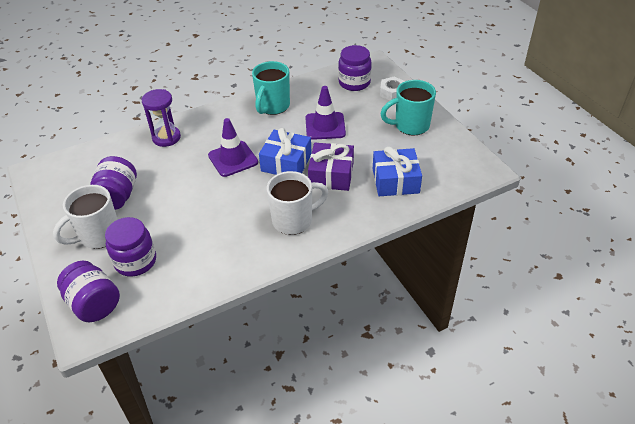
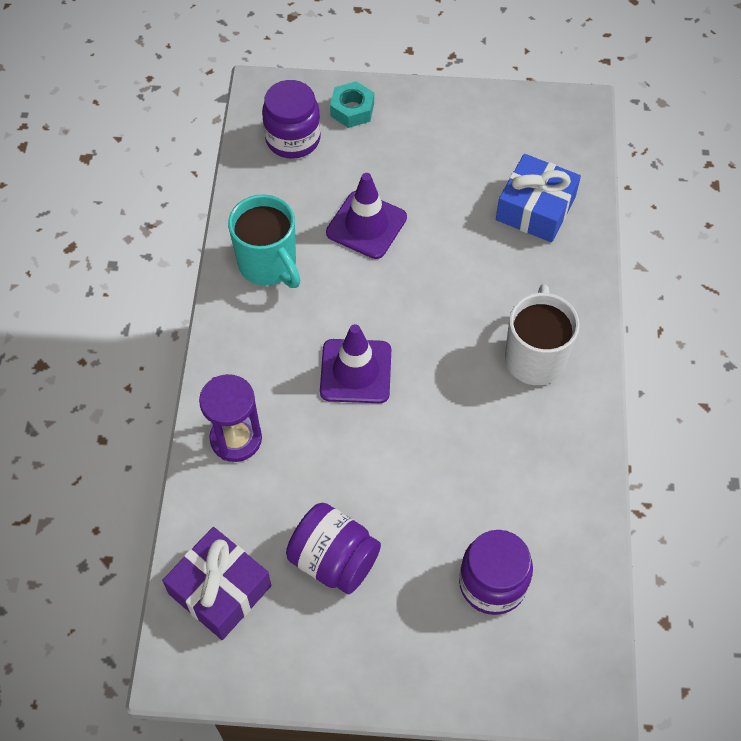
camera: 60 degrees left, 15 degrees up
white mug [53,185,118,249] -> none
purple jar [57,260,120,322] -> none
blue gift [259,128,312,175] -> none
purple gift [308,143,354,191] -> purple gift moved to [162,527,271,640]
white nut [380,77,405,100] -> turquoise nut [330,81,374,128]
turquoise mug [380,80,436,136] -> none

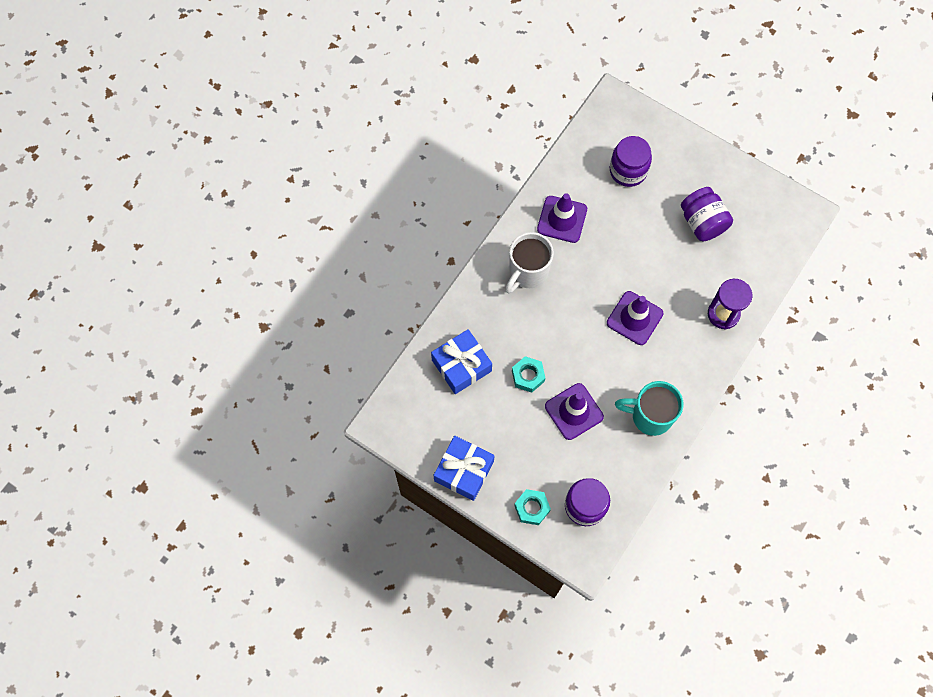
camera: 150 degrees left, 10 degrees up
purple gift [162,527,271,640] -> none
turquoise mug [228,194,300,288] -> turquoise mug turned 75 degrees counterclockwise [615,381,683,436]
none -> blue gift [434,436,495,501]
none -> turquoise nut [512,356,545,393]
none -> purple traffic cone [537,193,587,243]

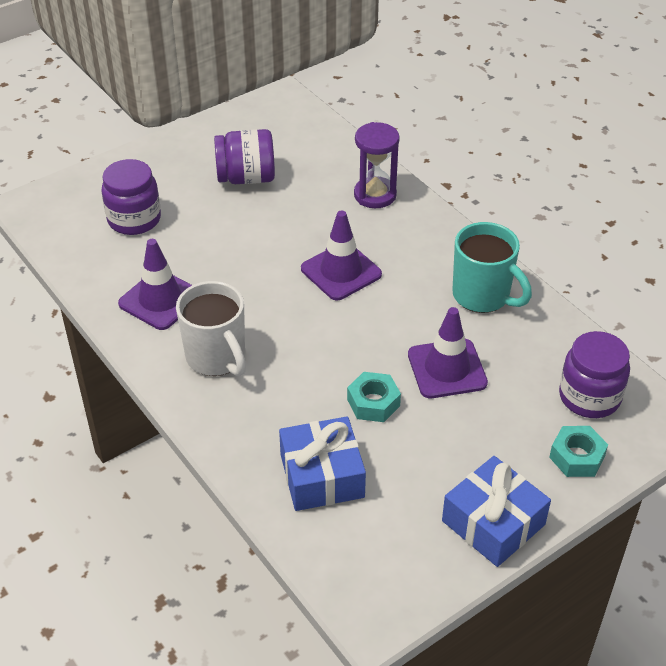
camera: 70 degrees left, 25 degrees down
turquoise mug [615,381,683,436] -> turquoise mug turned 75 degrees counterclockwise [452,222,532,313]

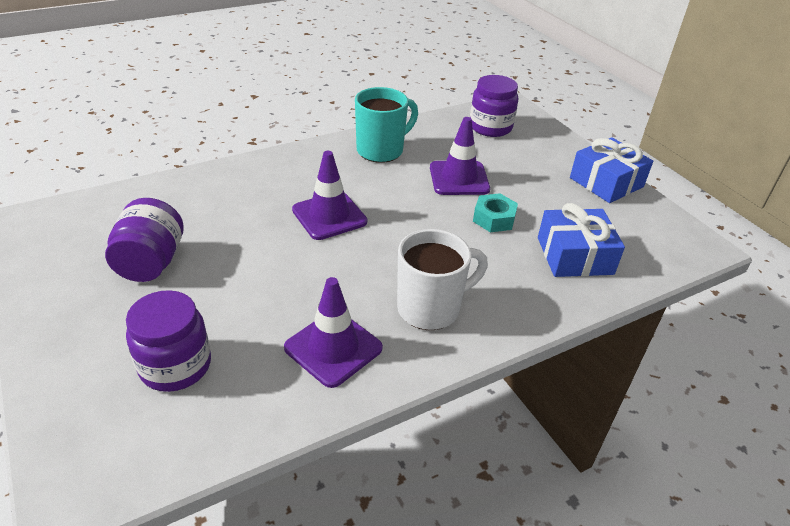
camera: 85 degrees left, 5 degrees down
purple hourglass [354,122,400,208] -> none
turquoise nut [549,426,608,477] -> none

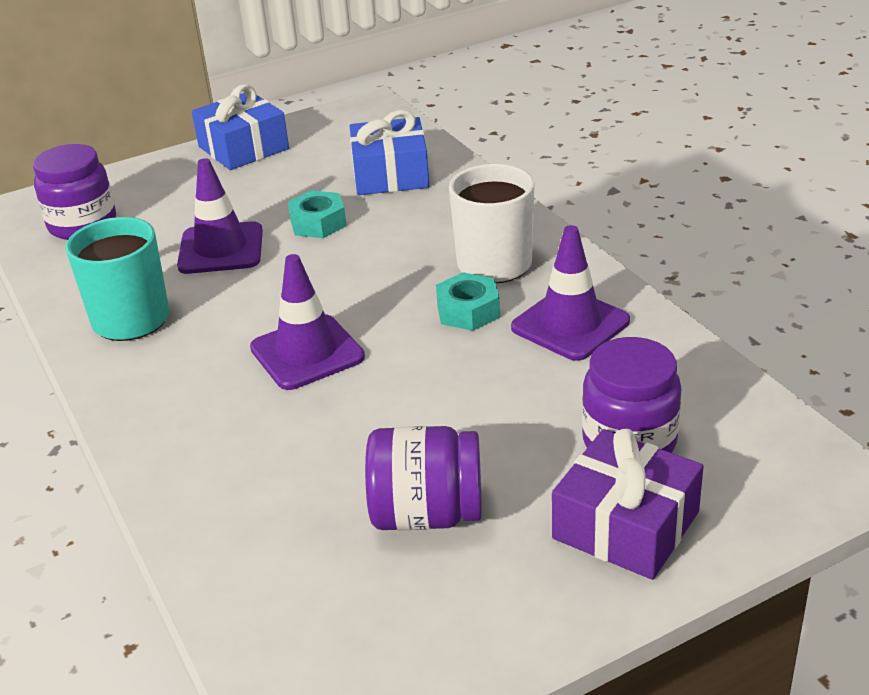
camera: 85 degrees left, 5 degrees down
none -> turquoise nut [436,272,500,331]
none -> purple gift [552,429,703,580]

